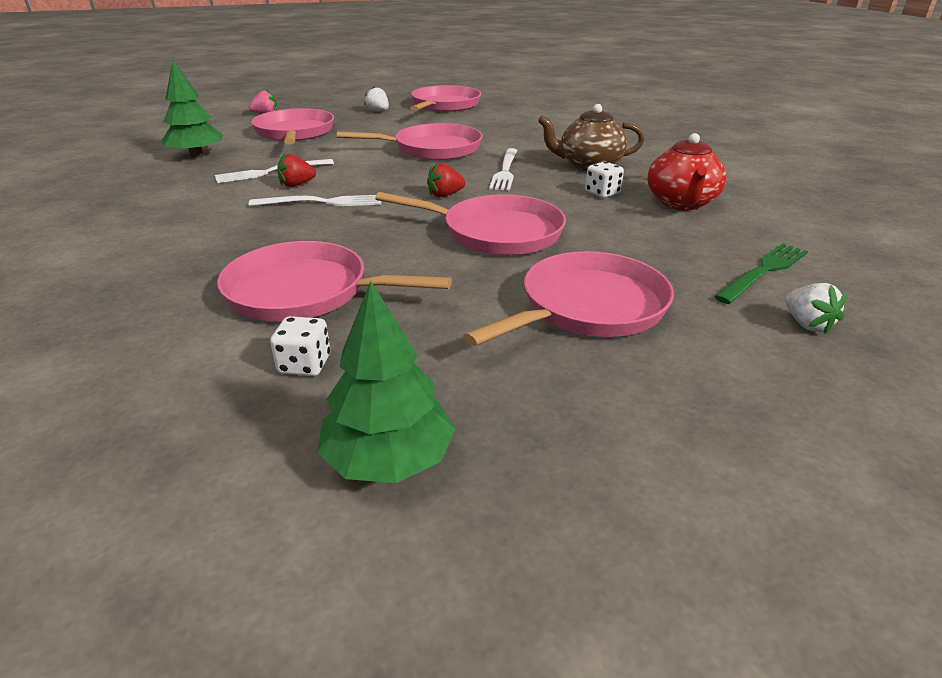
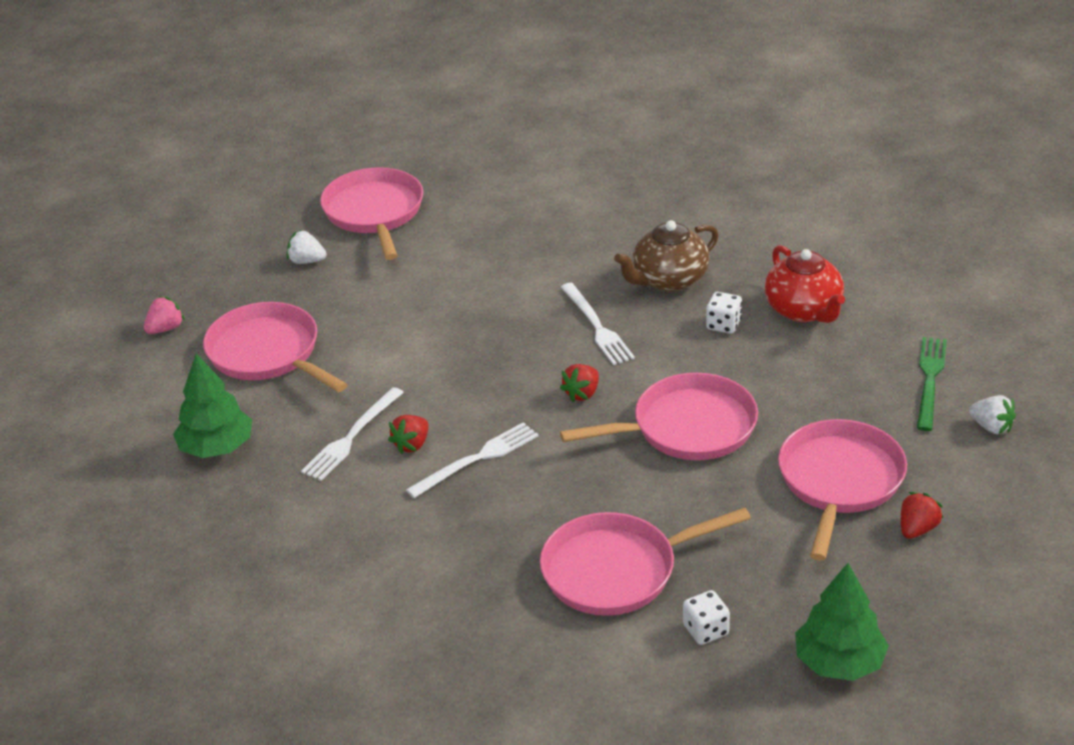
camera: 30 degrees left, 5 degrees up
pink pan [337,123,483,160] -> none
none -> red strawberry [901,492,943,539]

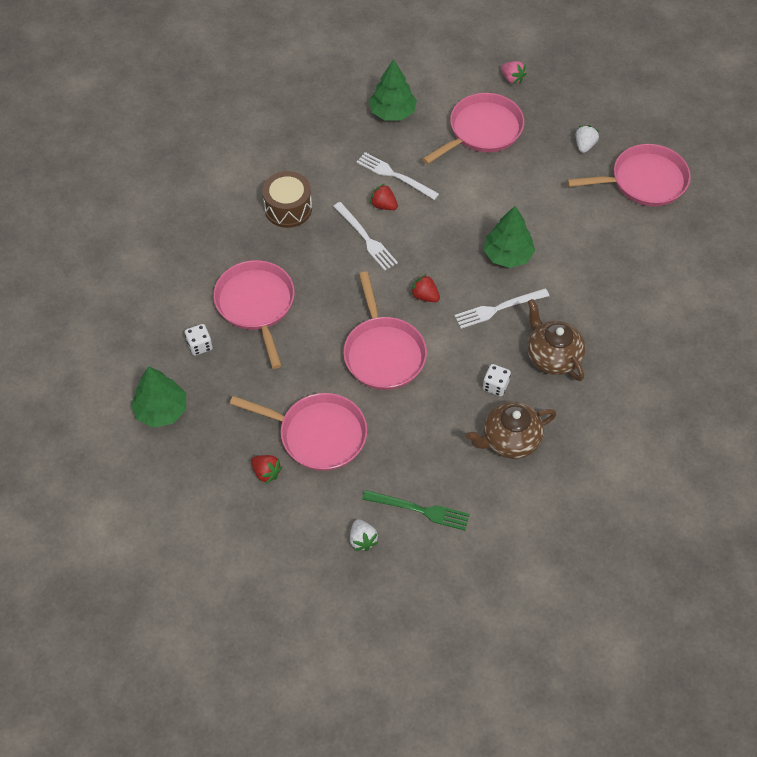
camera: 90 degrees right, 20 degrees up
red teapot [765,245,845,323] -> brown teapot [466,401,556,459]
white strawberry [969,395,1016,434] -> white strawberry turned 60 degrees counterclockwise [350,519,379,551]
none -> brown drum [262,171,312,228]
none -> green tree [483,206,535,268]

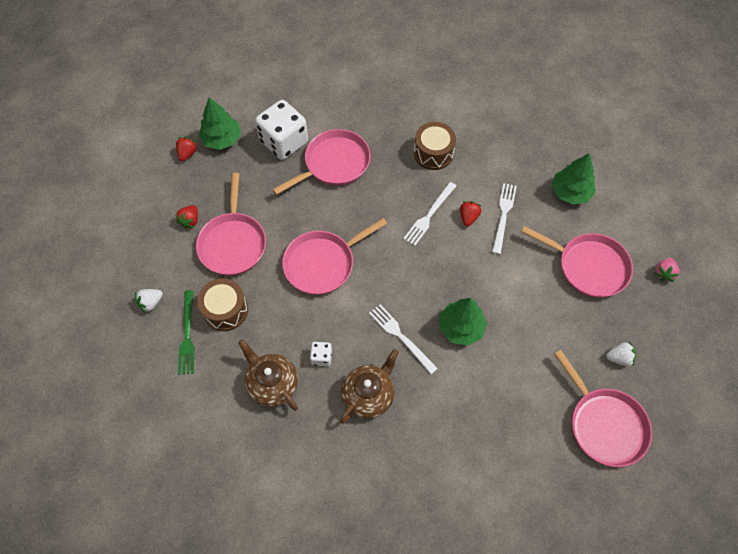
camera: 70 degrees right, 5 degrees up
white dice [185,324,213,356] -> white dice [255,100,308,160], size x2.23
red strawberry [410,274,440,302] -> red strawberry moved to [176,137,198,161]
none -> brown drum [197,278,248,331]

